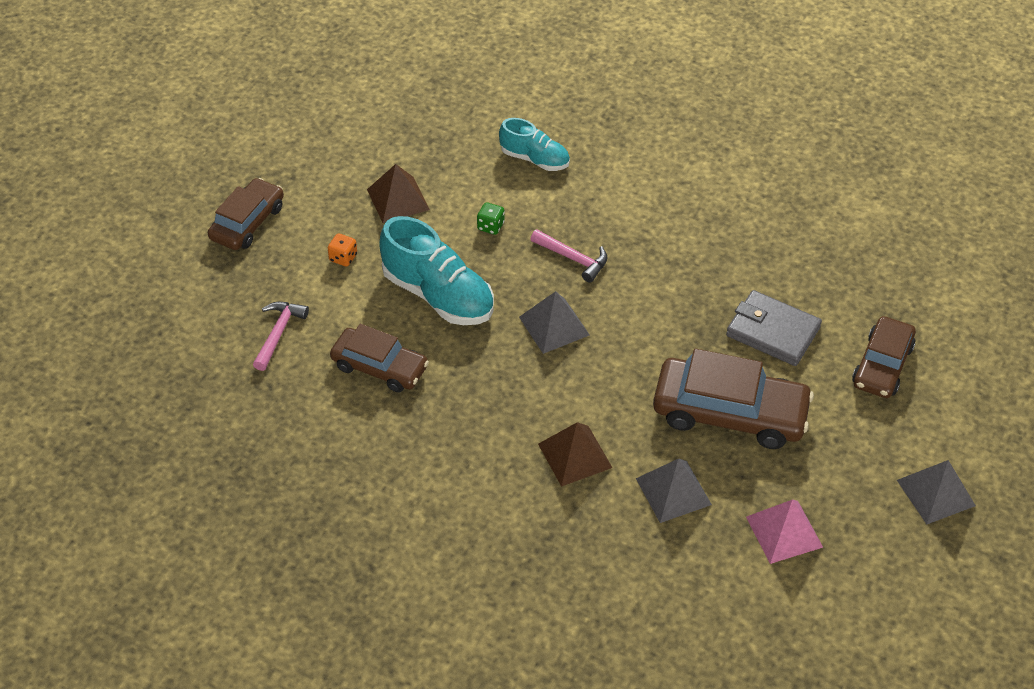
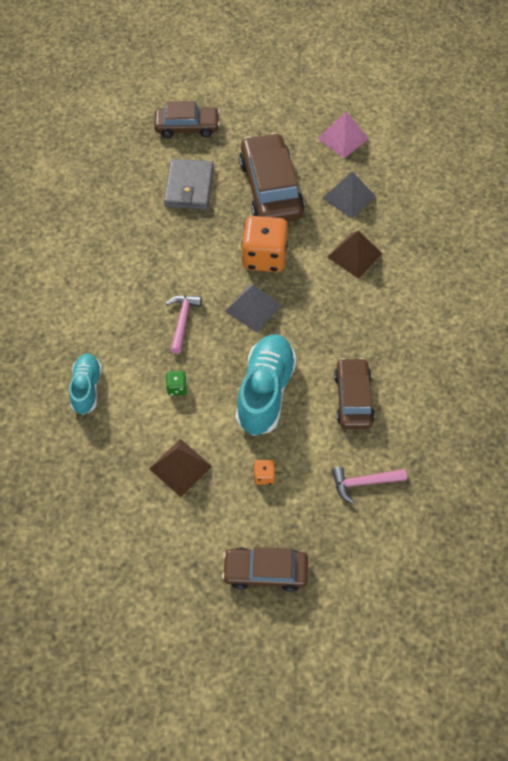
camera: 115 degrees left, 10 degrees up
grey pyramid [897,460,976,524] -> none
none -> orange dice [241,216,288,272]

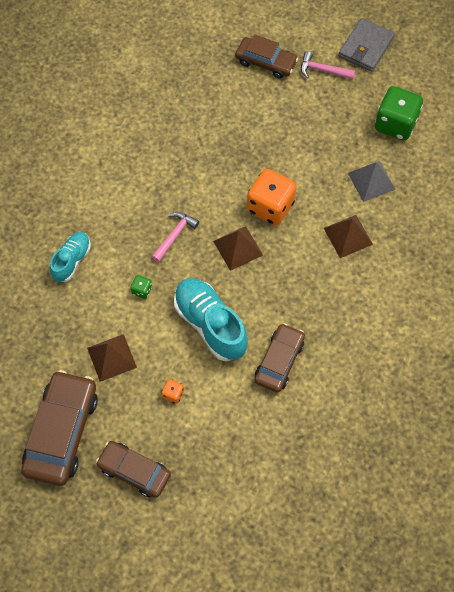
camera: 25 degrees right, 5 degrees up
grey wallet [164,159,214,210] -> grey wallet moved to [339,18,395,72]
grey pyramid [225,284,282,333] -> brown pyramid [213,226,263,271]
turquoise shoe [235,334,297,436] -> turquoise shoe turned 75 degrees counterclockwise [174,278,248,361]
brown car [239,133,305,222] -> brown car moved to [21,370,98,486]
pink pyramid [317,112,369,158] -> green dice [375,86,423,141]
pink hammer [332,467,407,504] -> pink hammer moved to [301,51,355,79]

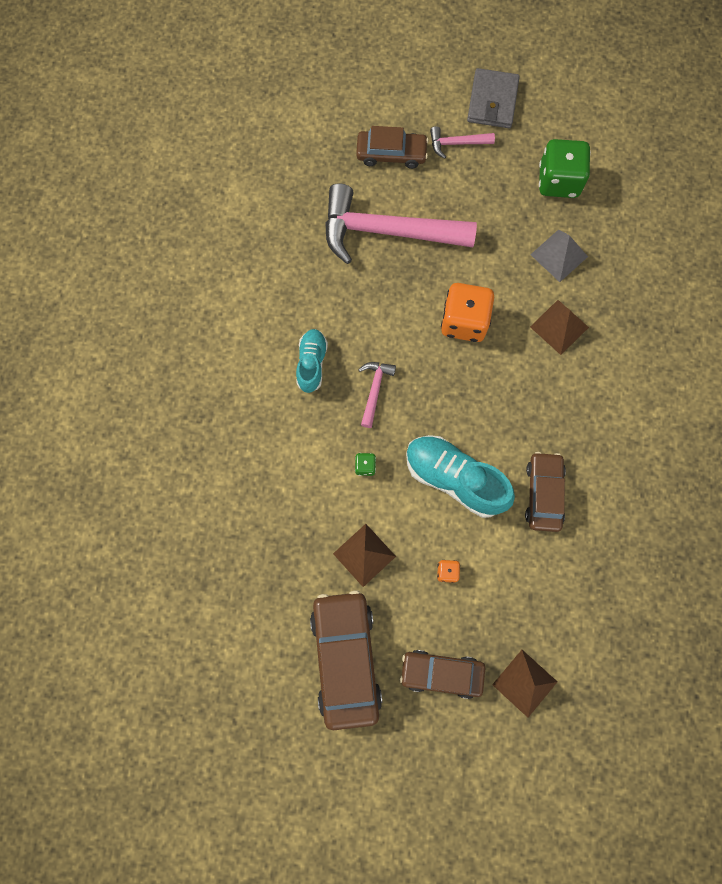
camera: 20 degrees left, 10 degrees up
turquoise shoe [50,232,91,282] -> turquoise shoe moved to [296,329,328,393]
brown pyramid [213,226,263,271] -> brown pyramid moved to [492,650,558,717]
none -> pink hammer [325,183,477,264]

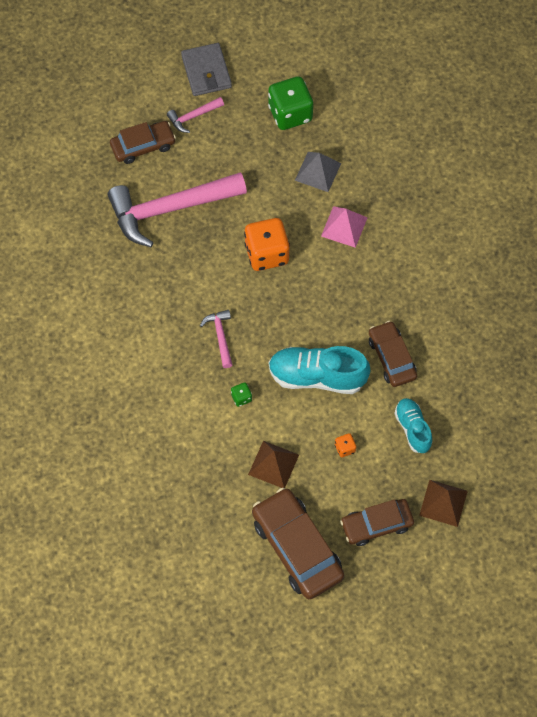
camera: 25 degrees left, 10 degrees down
turquoise shoe [296,329,328,393] -> turquoise shoe moved to [394,398,432,453]
brown pyramid [530,300,589,355] -> pink pyramid [321,206,368,248]

